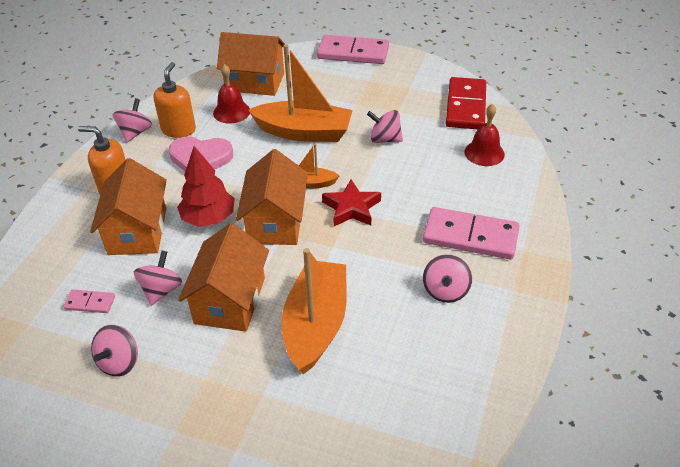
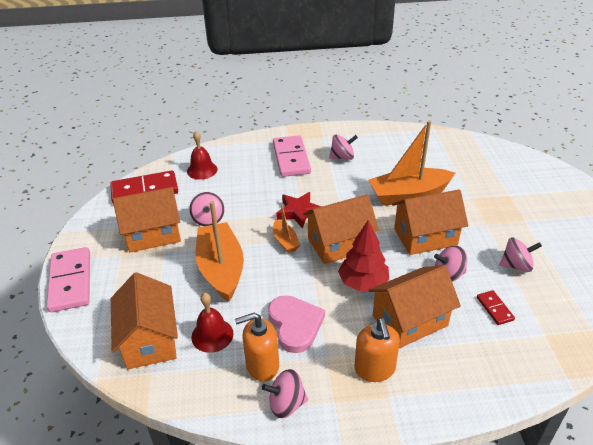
camera: 115 degrees left, 5 degrees down
pink domino [63,289,115,313] -> red domino [477,290,515,325]
none -> orange house [113,187,181,252]

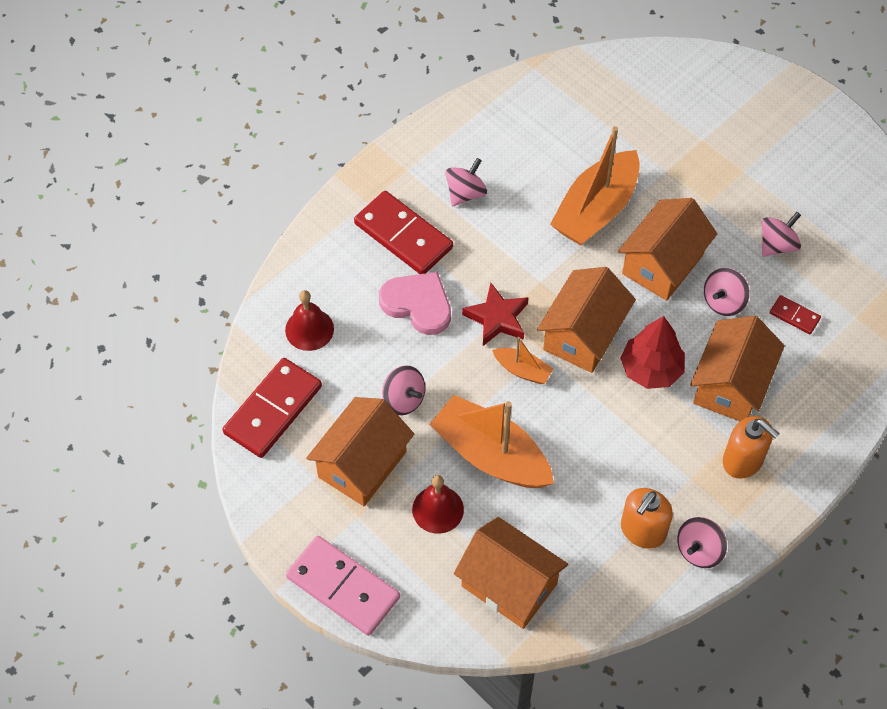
camera: 40 degrees left, 20 degrees up
red bell [191,293,234,353] -> red bell moved to [412,475,464,534]
pink heart [268,295,325,353] -> pink heart moved to [379,272,451,335]
pink domino [273,135,311,177] -> red domino [354,191,453,274]

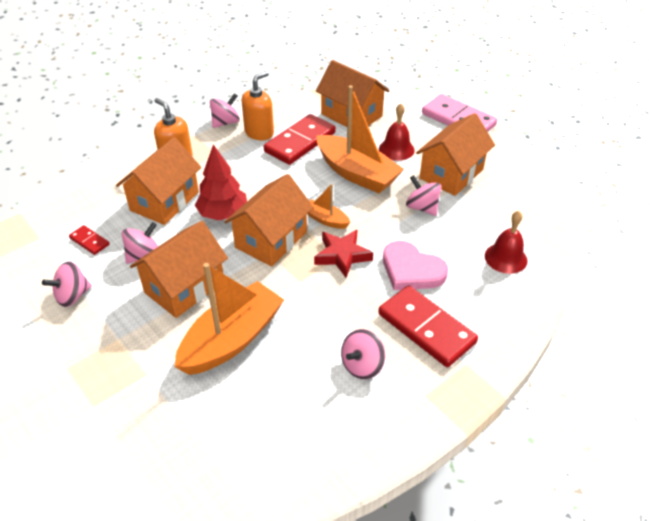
camera: 175 degrees left, 15 degrees down
red domino [223,358,322,458] -> red domino moved to [264,114,336,165]

